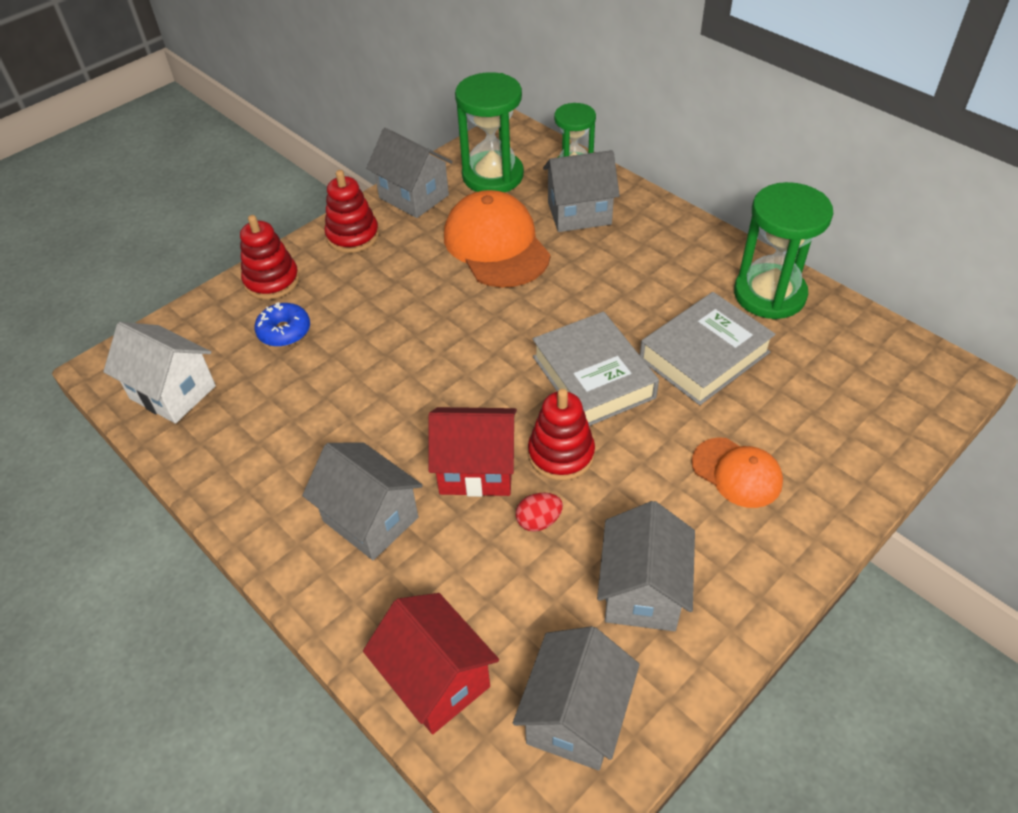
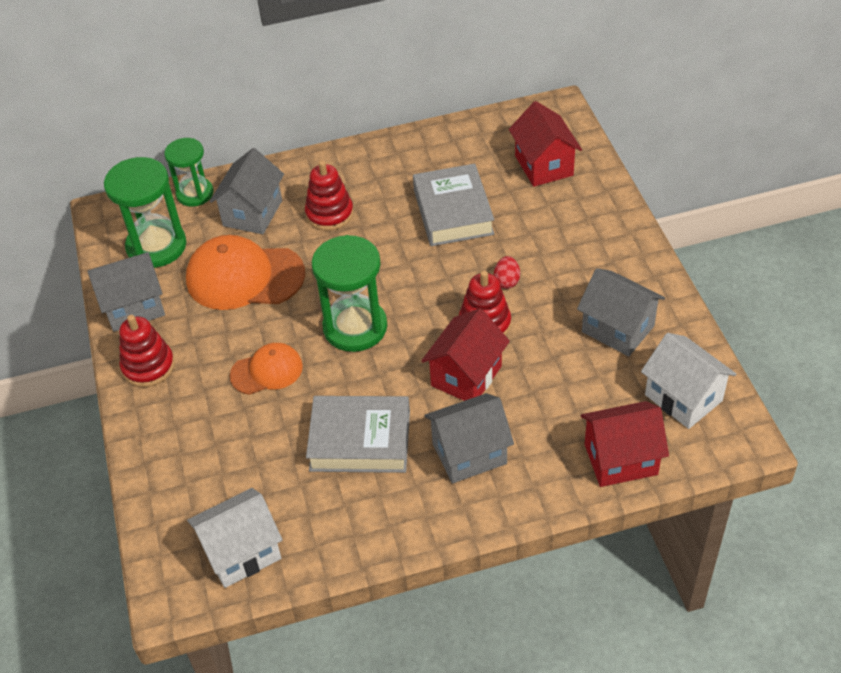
camera: 60 degrees left, 0 degrees up
red stacking toy [240,215,299,300] -> red stacking toy moved to [305,160,354,231]
blue donut [255,302,310,347] -> none
grey house [513,626,640,770] -> white house [641,333,736,429]
red egg [516,493,563,532] -> red egg moved to [494,256,520,289]
grey book [533,311,659,426] -> grey book moved to [306,396,410,473]
orange cap [692,437,783,508] -> orange cap moved to [230,343,303,395]
green hourglass [734,182,833,319] -> green hourglass moved to [312,235,387,352]
none -> red house [509,101,582,187]

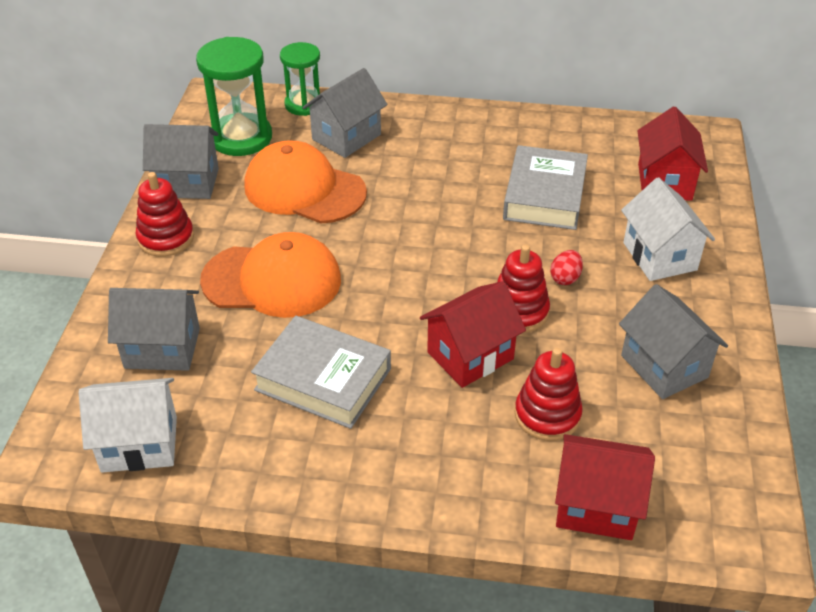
camera: 20 degrees right, 5 degrees down
orange cap [230,343,303,395] -> orange cap [200,232,341,318], size x1.74
red stacking toy [305,160,354,231] -> red stacking toy moved to [515,348,583,441]
green hourglass [312,235,387,352] -> none
grey house [424,393,514,483] -> grey house moved to [108,288,200,371]
white house [641,333,736,429] -> white house moved to [621,177,715,281]

